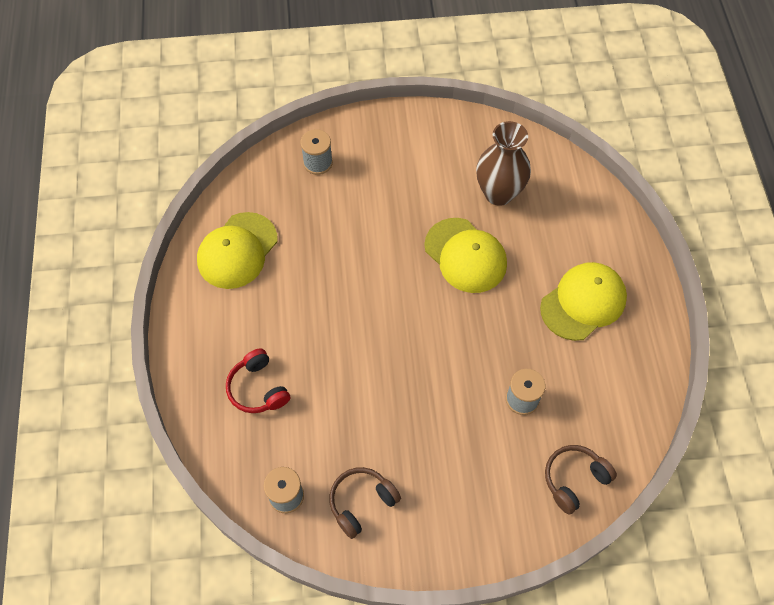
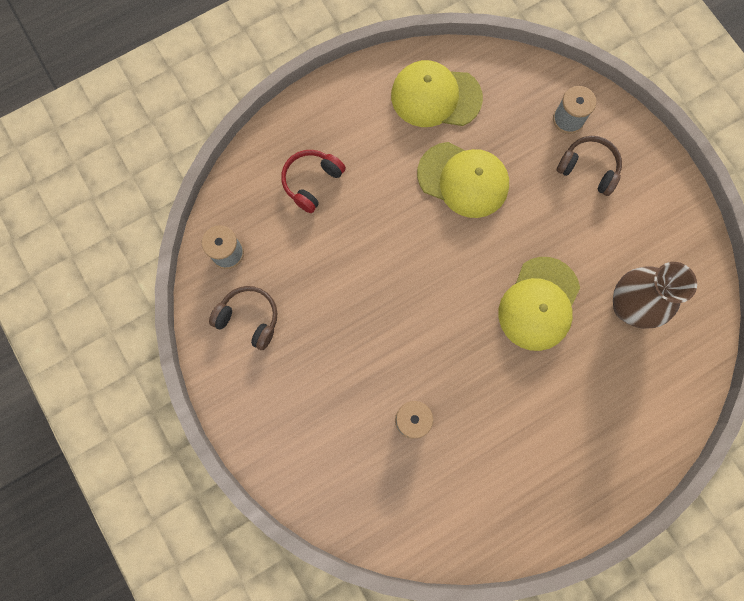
camera: 65 degrees right, 15 degrees up
yellow cap [540,262,627,341] -> yellow cap moved to [417,142,509,218]
brown headphones [545,445,617,515] -> brown headphones moved to [556,136,622,196]

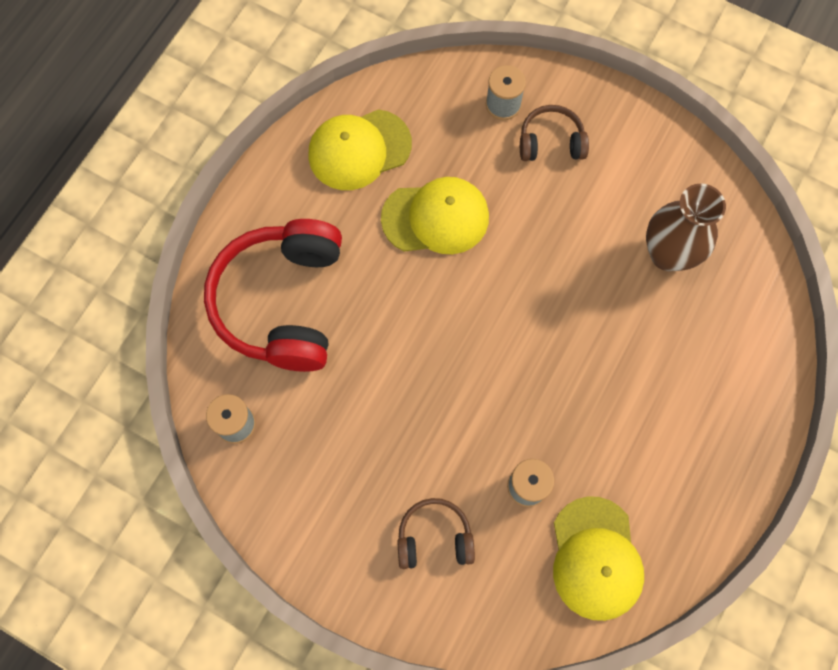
camera: 30 degrees left, 5 degrees down
brown headphones [209,286,278,350] -> brown headphones moved to [397,498,475,569]
red headphones [281,150,346,213] -> red headphones [204,219,342,372], size x2.05
yellow cap [499,257,580,351] -> yellow cap moved to [553,496,644,621]

